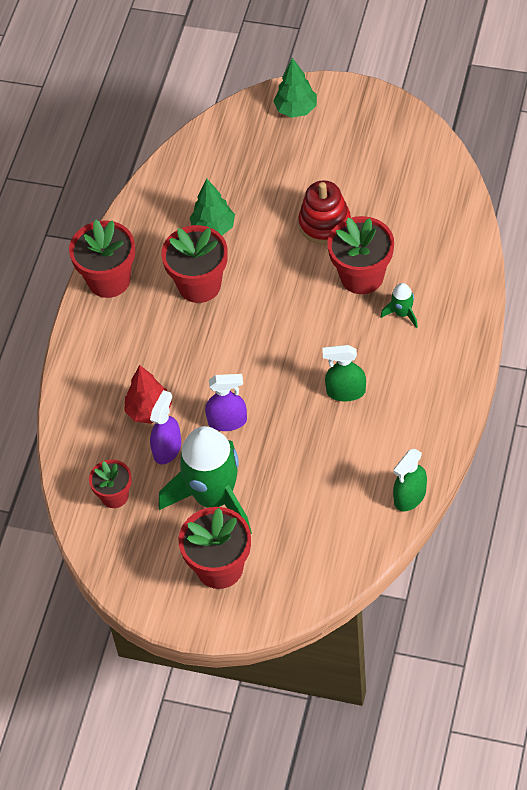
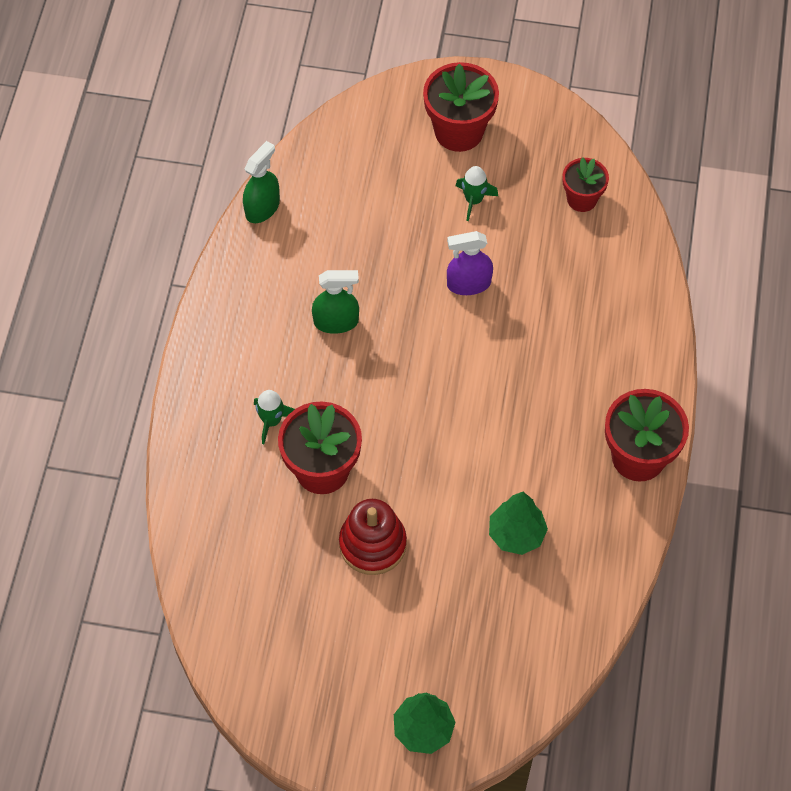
camera: 170 degrees right, 5 degrees up
red tree [124,365,172,424] -> none
purple spray bottle [150,390,181,465] -> none
green rocket [159,426,252,534] -> green rocket [456,166,498,221], size x0.42
red flower pot [161,225,228,303] -> none

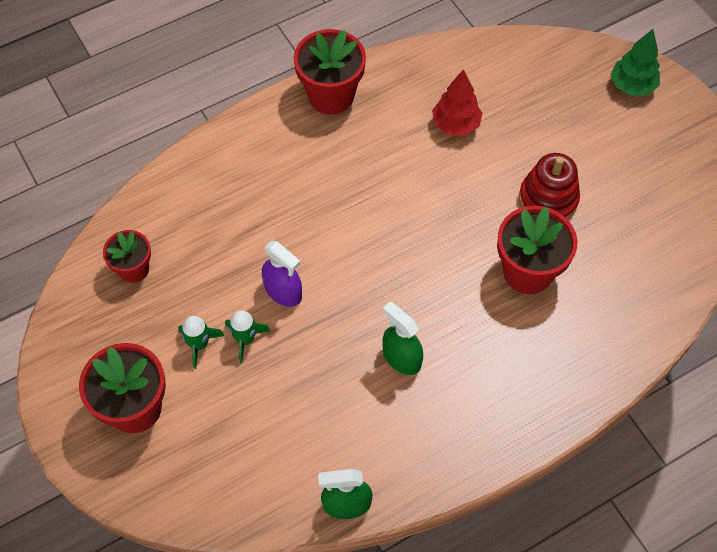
camera: 130 degrees left, 0 degrees up
green rocket [254,390,295,444] -> green rocket moved to [225,310,270,364]
green tree [489,492,548,555] -> red tree [432,69,482,136]

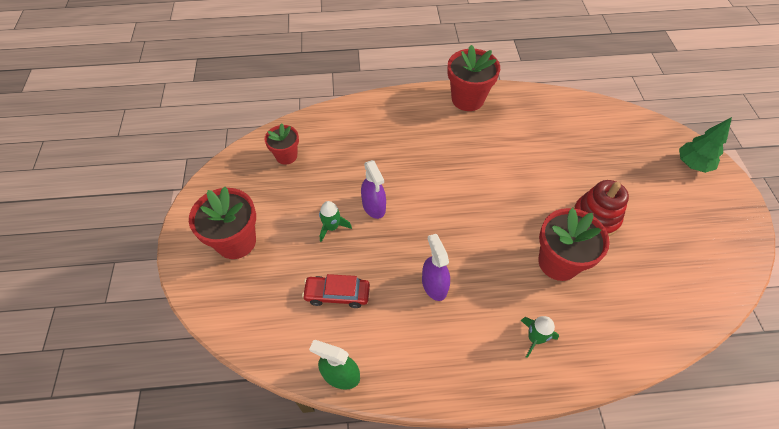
camera: 25 degrees right, 5 degrees down
green rocket [178,316,224,369] -> green rocket moved to [521,316,559,358]
green spray bottle [383,302,423,375] -> purple spray bottle [422,234,450,301]
red tree [432,69,482,136] -> none
none -> red car [302,274,370,308]

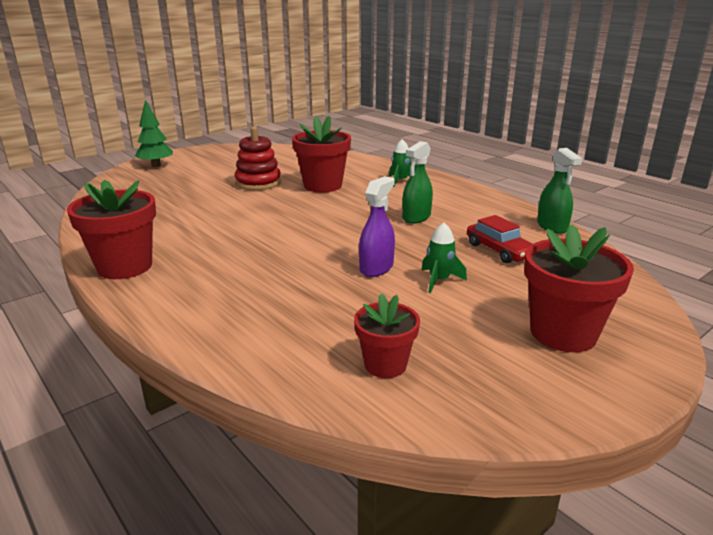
camera: 125 degrees left, 30 degrees down
purple spray bottle [422,234,450,301] -> green spray bottle [402,141,433,223]

